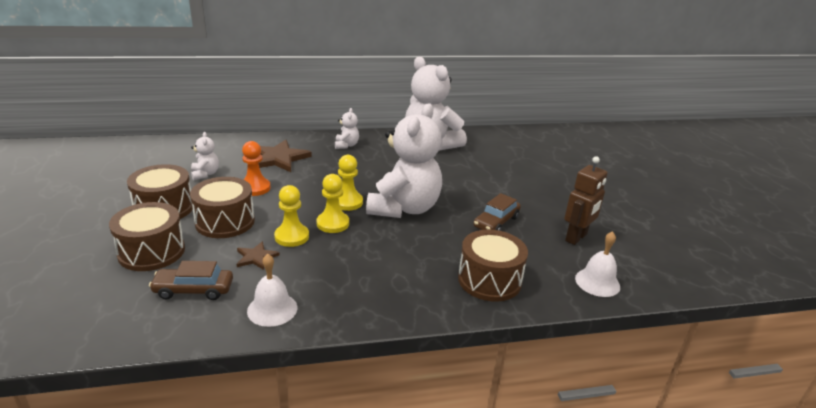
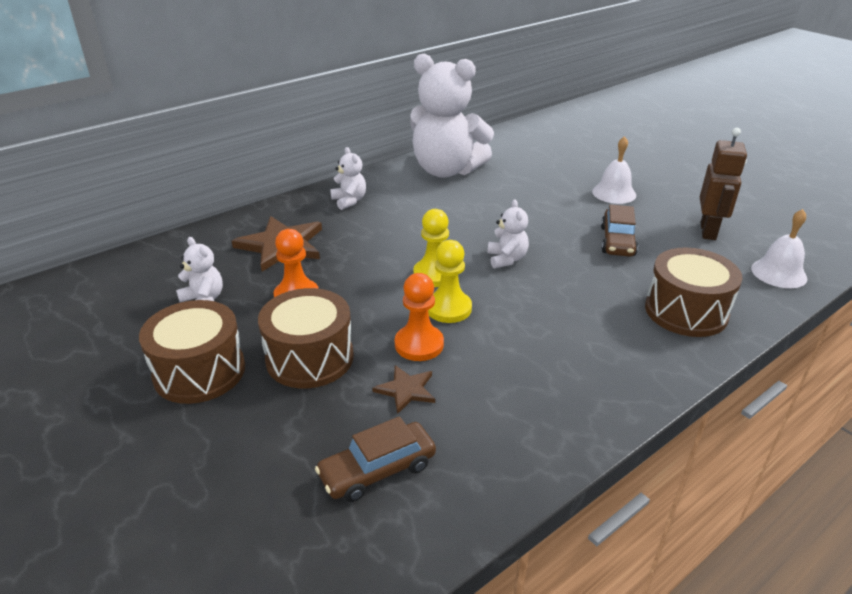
camera: 25 degrees left, 5 degrees up
brown drum [109,202,185,271] -> none
white bell [247,254,297,327] -> white bell moved to [592,136,636,204]
yellow pawn [274,185,309,247] -> orange pawn [395,273,444,361]
white teddy bear [366,103,442,218] -> white teddy bear [488,200,529,268], size x0.42

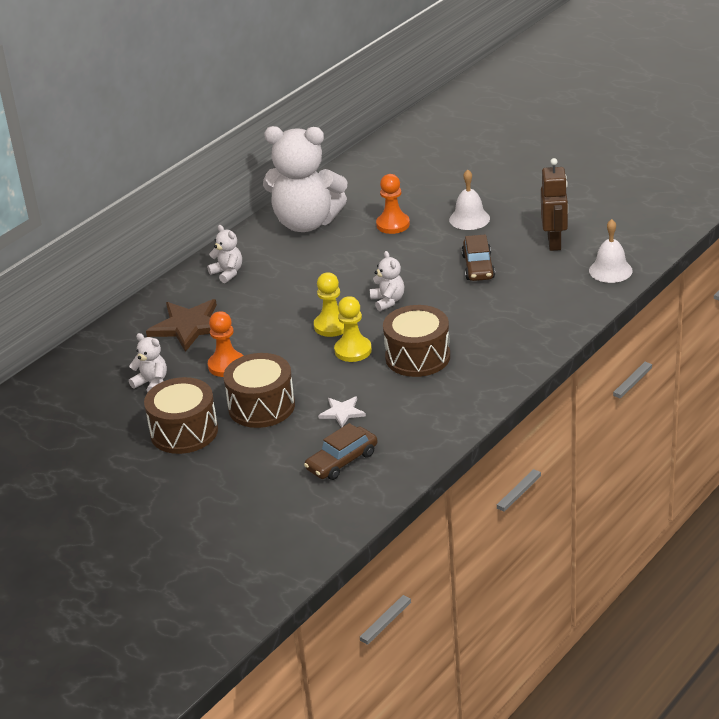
camera: 10 degrees left, 0 degrees up
brown star [372,365,435,414] -> white star [318,396,366,428]
orange pawn [395,273,444,361] -> orange pawn moved to [376,174,410,234]
brown drum [645,248,743,337] -> brown drum moved to [383,305,450,377]

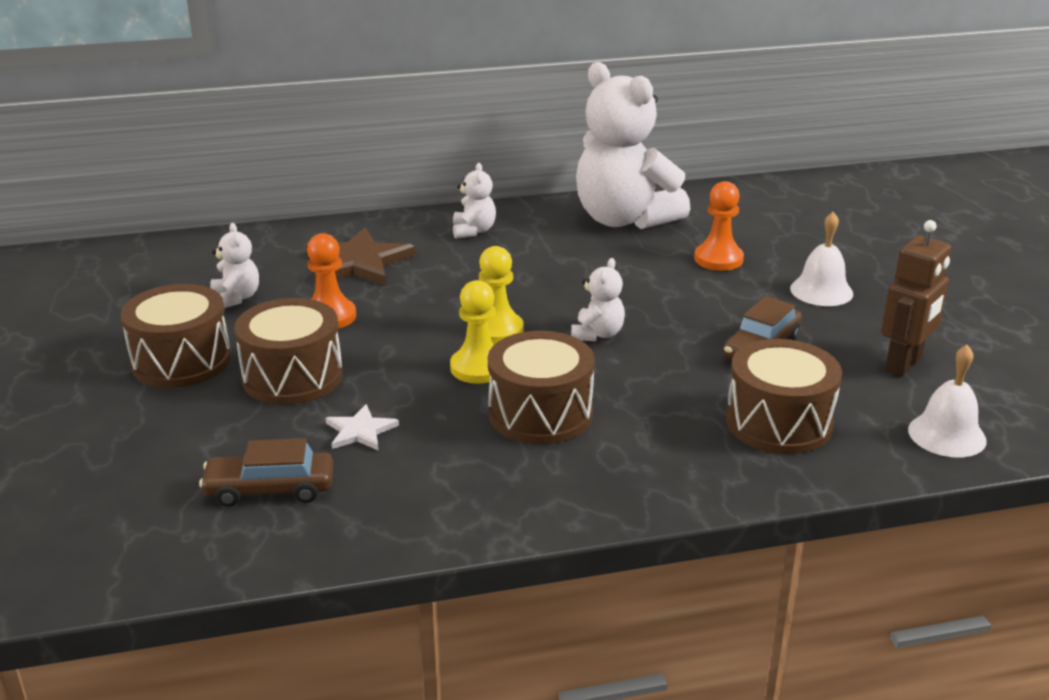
camera: 35 degrees right, 5 degrees down
none -> brown drum [726,339,842,454]

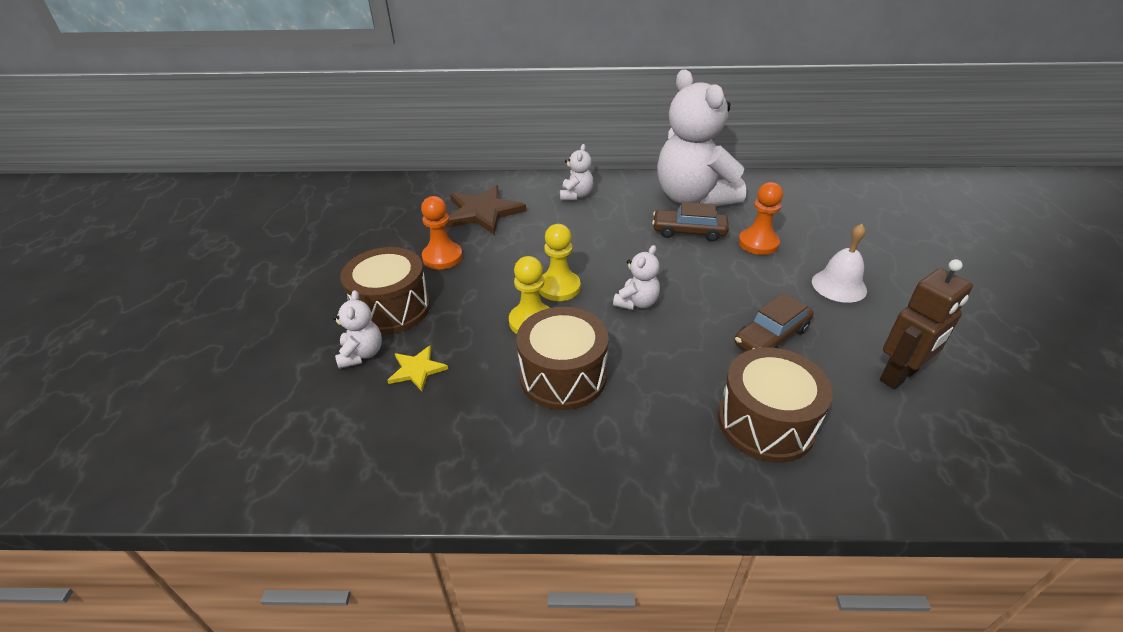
camera: 15 degrees right, 10 degrees up
brown drum [121,284,231,388] -> none
brown car [199,438,333,507] -> brown car moved to [652,202,729,242]
white teddy bear [210,223,259,308] -> white teddy bear moved to [333,290,382,369]
white star [326,404,399,451] -> yellow star [387,345,448,391]
white bell [908,345,987,458] -> none

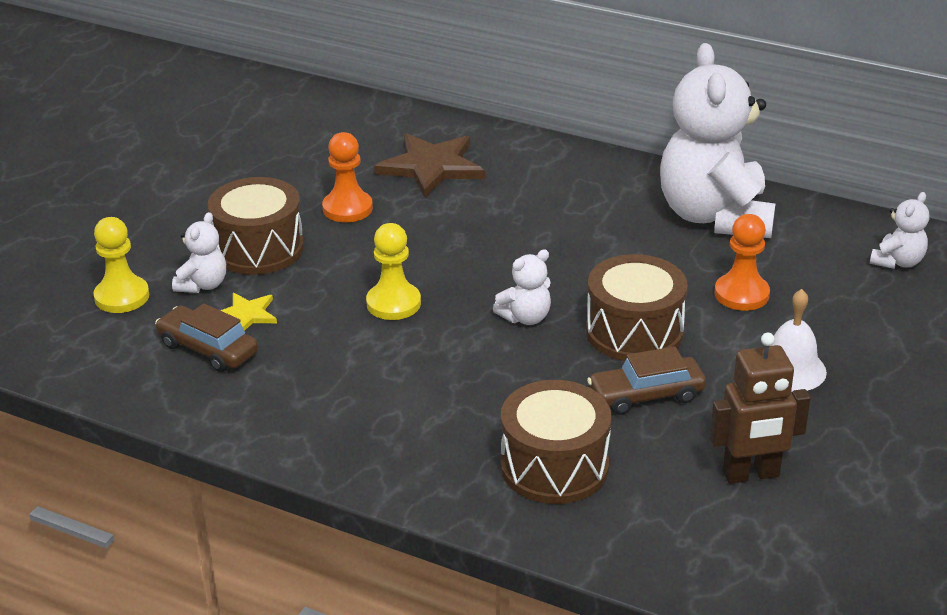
camera: 25 degrees right, 5 degrees down
brown drum [516,307,609,410] -> brown drum moved to [586,254,688,361]
yellow pawn [538,224,581,301] -> yellow pawn moved to [93,217,149,313]
white teddy bear [560,144,593,201] -> white teddy bear moved to [870,192,929,269]
brown car [652,202,729,242] -> brown car moved to [155,303,258,372]

